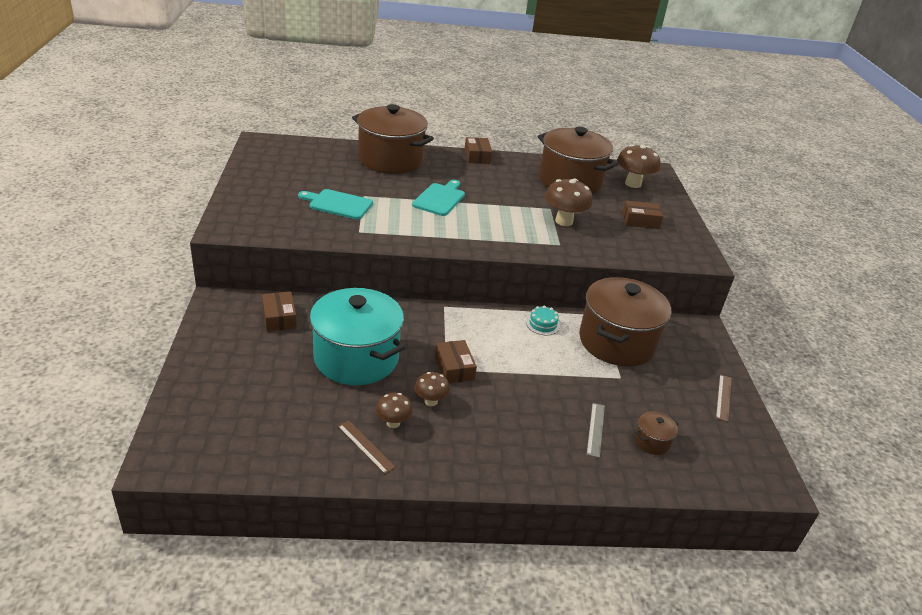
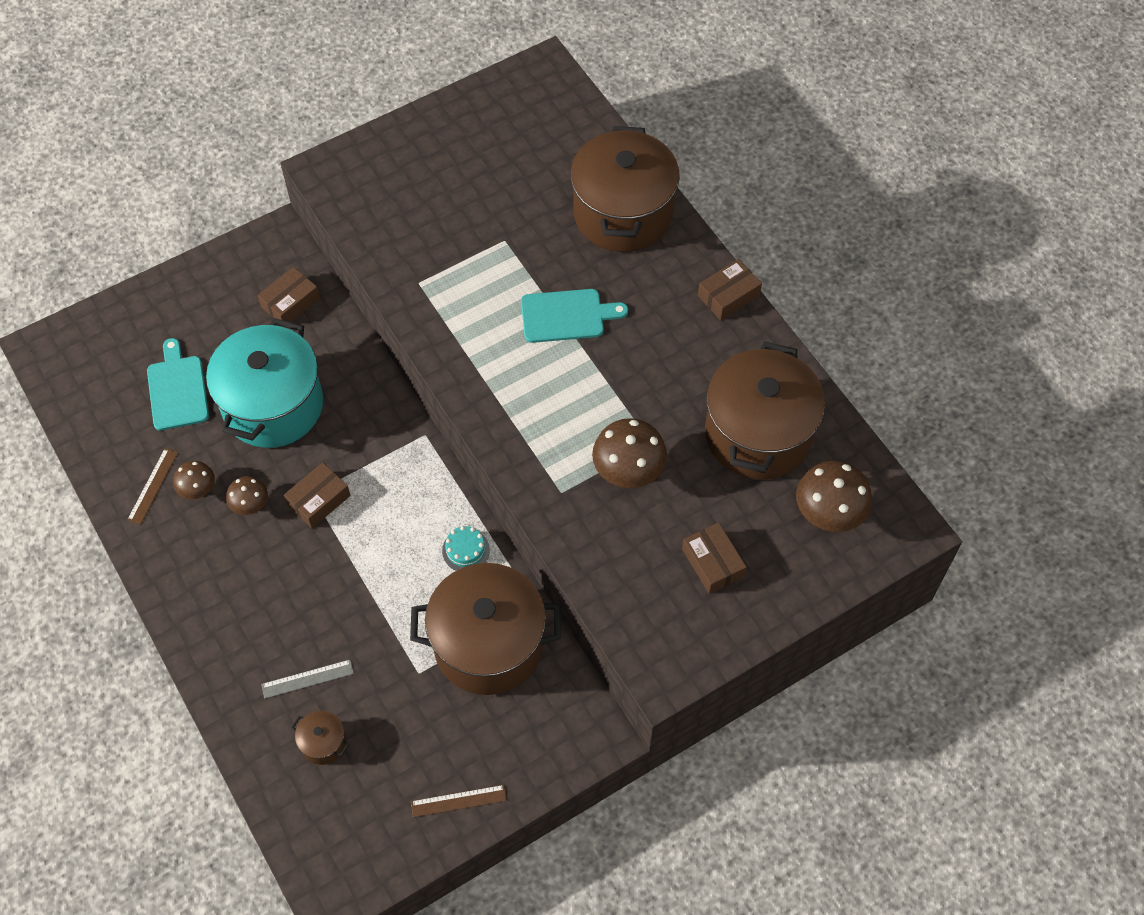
camera: 65 degrees right, 25 degrees up
turquoise cutting board [298,189,373,220] -> turquoise cutting board moved to [147,338,209,431]

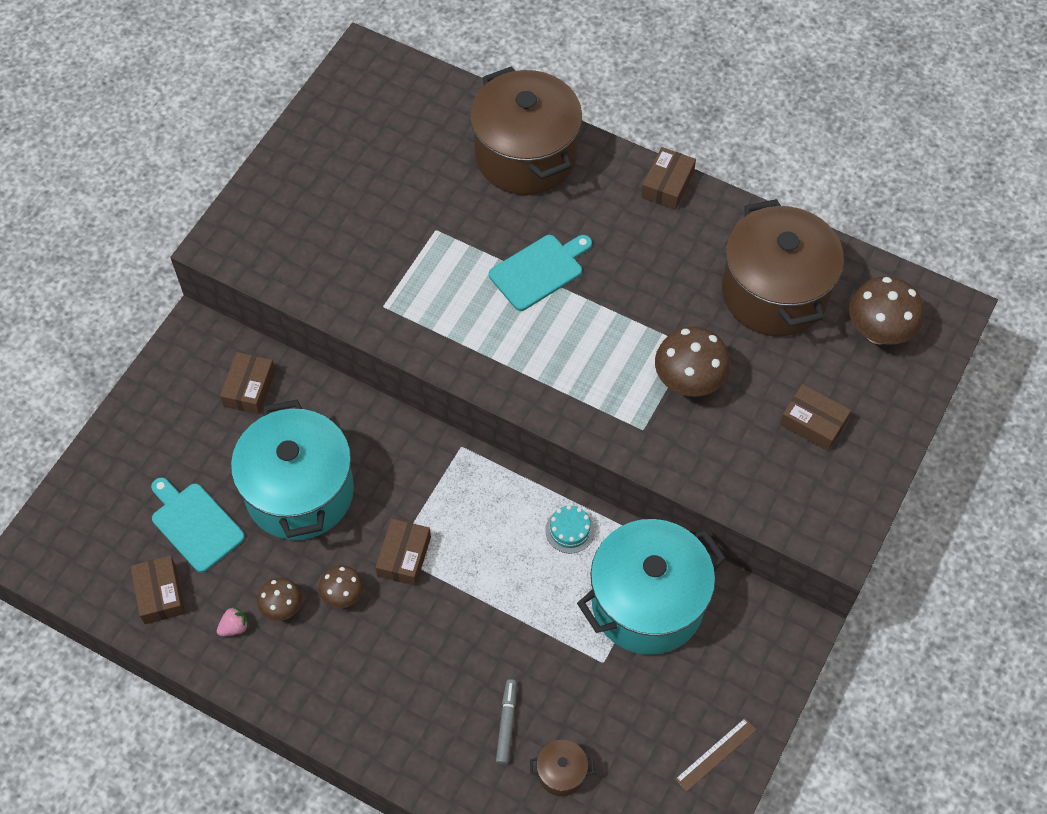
camera: 30 degrees left, 0 degrees up
brown ruler [127,448,178,525] -> pink strawberry [217,606,249,636]
grey ruler [261,660,354,699] -> grey marker [496,679,517,765]
brown pot [410,563,561,695] -> turquoise pot [577,519,726,655]
none -> brown box [131,556,185,624]

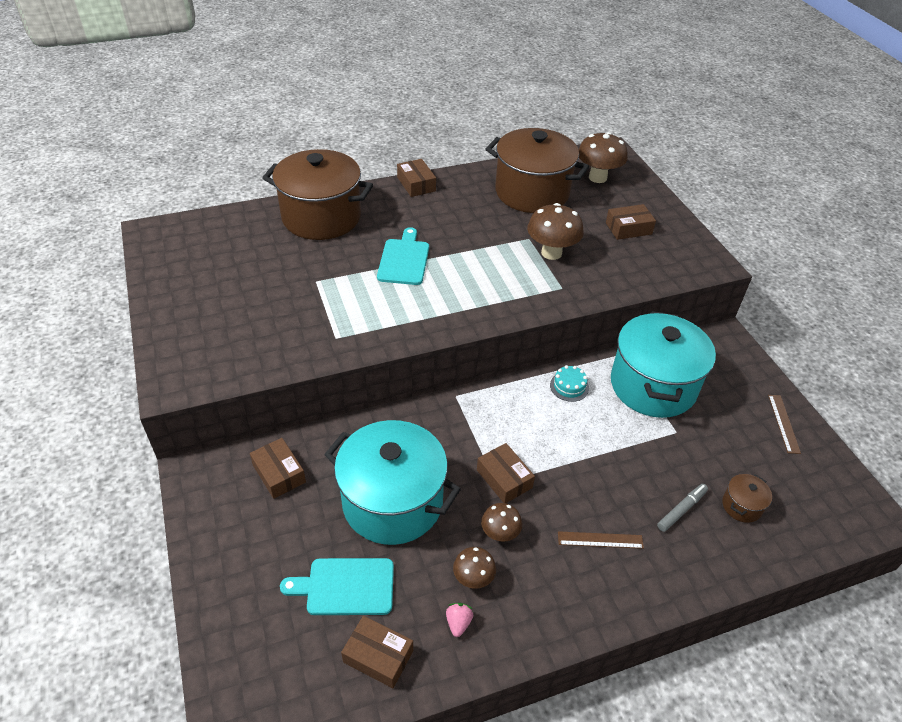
camera: 50 degrees left, 15 degrees down
grey marker [496,679,517,765] -> grey marker turned 90 degrees clockwise [657,484,708,532]
none -> brown ruler [558,531,644,549]

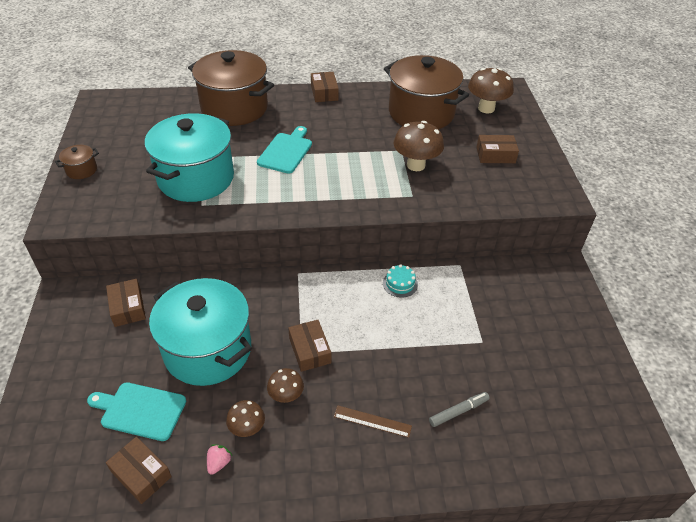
camera: 15 degrees right, 0 degrees up
turquoise pot [611,311,716,418] -> turquoise pot moved to [145,113,234,202]
brown pot [722,474,772,523] -> brown pot moved to [55,145,99,179]
brown ruler [768,395,801,454] -> none

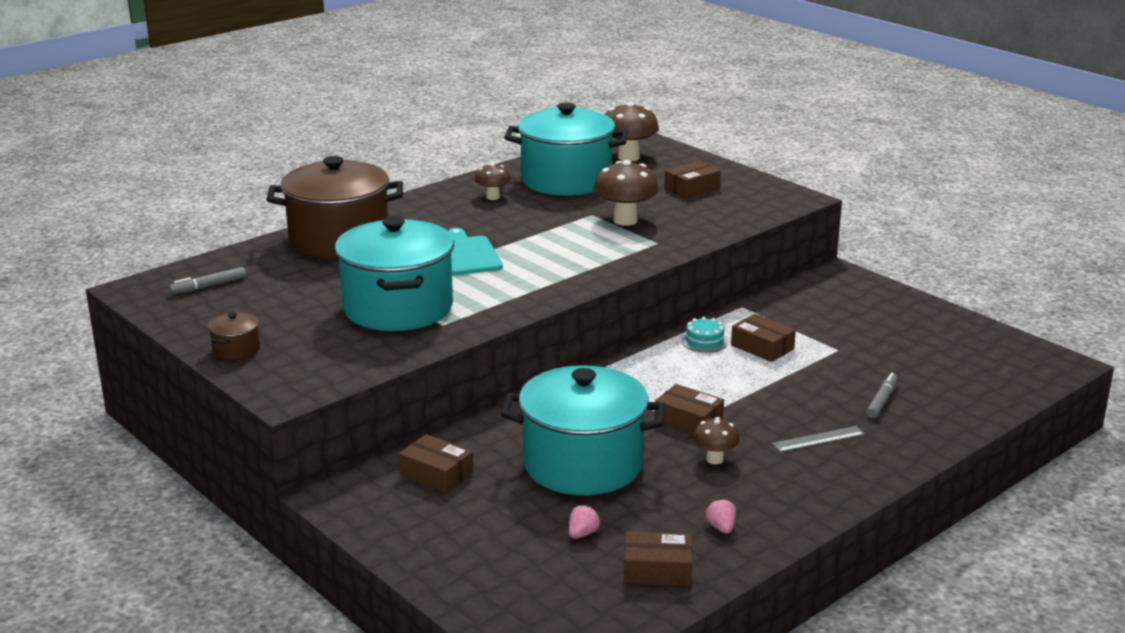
camera: 35 degrees left, 20 degrees down
turquoise cutting board [87,382,186,441] -> pink strawberry [569,504,601,538]
brown mushroom [226,400,265,437] -> brown mushroom moved to [474,163,511,200]
brown box [311,72,339,102] -> brown box moved to [731,314,796,362]
brown ruler [334,405,412,438] -> grey ruler [772,426,865,452]
brown pot [384,55,469,129] -> turquoise pot [504,103,628,196]
none -> grey marker [169,267,246,294]

